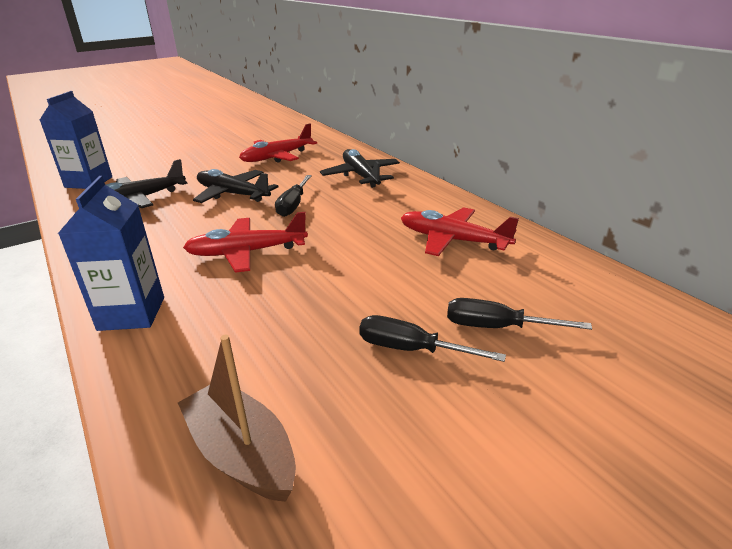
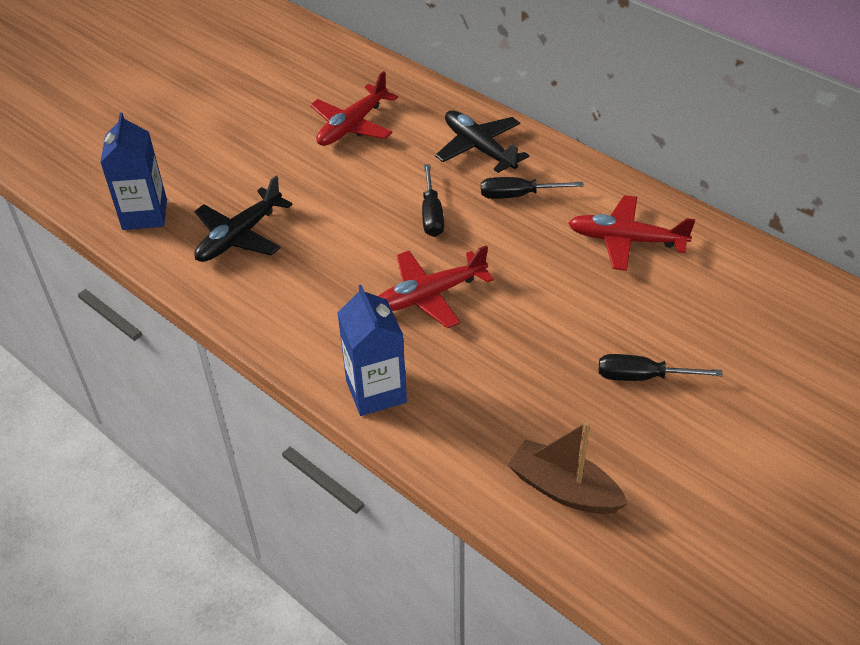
camera: 15 degrees left, 15 degrees up
black plane [193,169,278,203] -> none
black screwdriver [447,298,592,330] -> black screwdriver moved to [481,177,584,199]

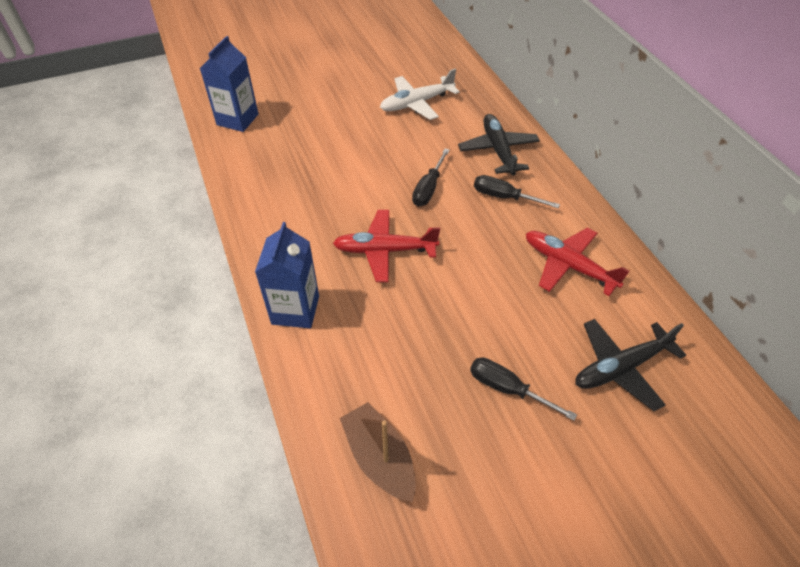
camera: 25 degrees right, 5 degrees up
black plane [194,176,293,262] -> black plane moved to [575,319,686,411]
red plane [310,71,398,146] -> white plane [380,69,460,120]

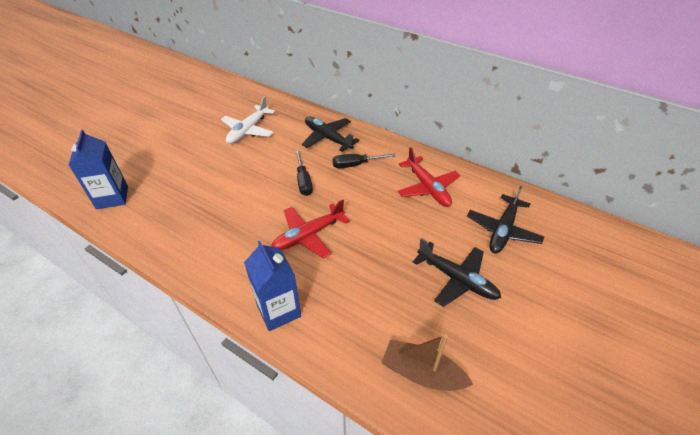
camera: 35 degrees left, 5 degrees down
black screwdriver [470,357,577,421] -> black plane [413,239,501,307]
red plane [526,228,629,296] -> red plane turned 120 degrees counterclockwise [398,147,460,207]

